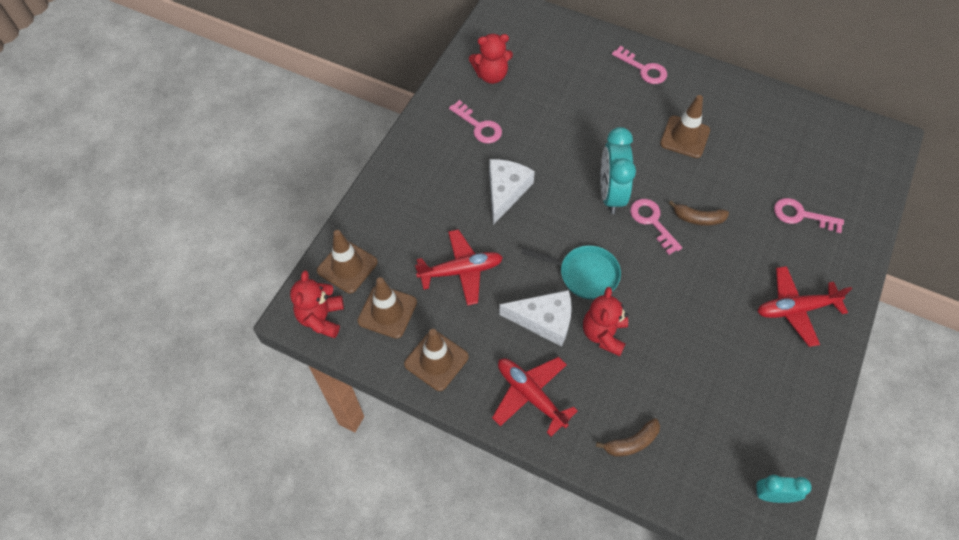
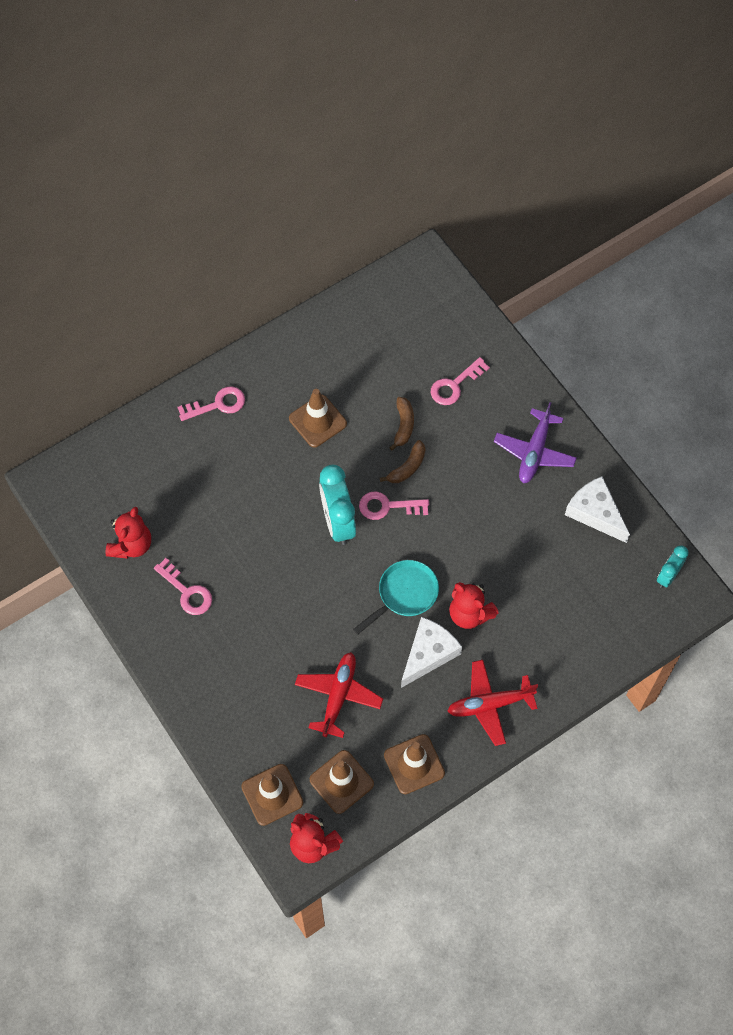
camera: 60 degrees left, 5 degrees up
pink key [449,100,502,143] -> pink key turned 60 degrees clockwise [154,558,212,615]
white cheese [489,159,535,225] -> white cheese moved to [565,476,630,543]
brown banana [596,418,660,457] -> brown banana moved to [389,397,414,450]
turquoise clock [600,127,636,214] -> turquoise clock turned 45 degrees clockwise [319,465,356,545]
red plane [757,266,852,347] -> purple plane [494,402,577,483]

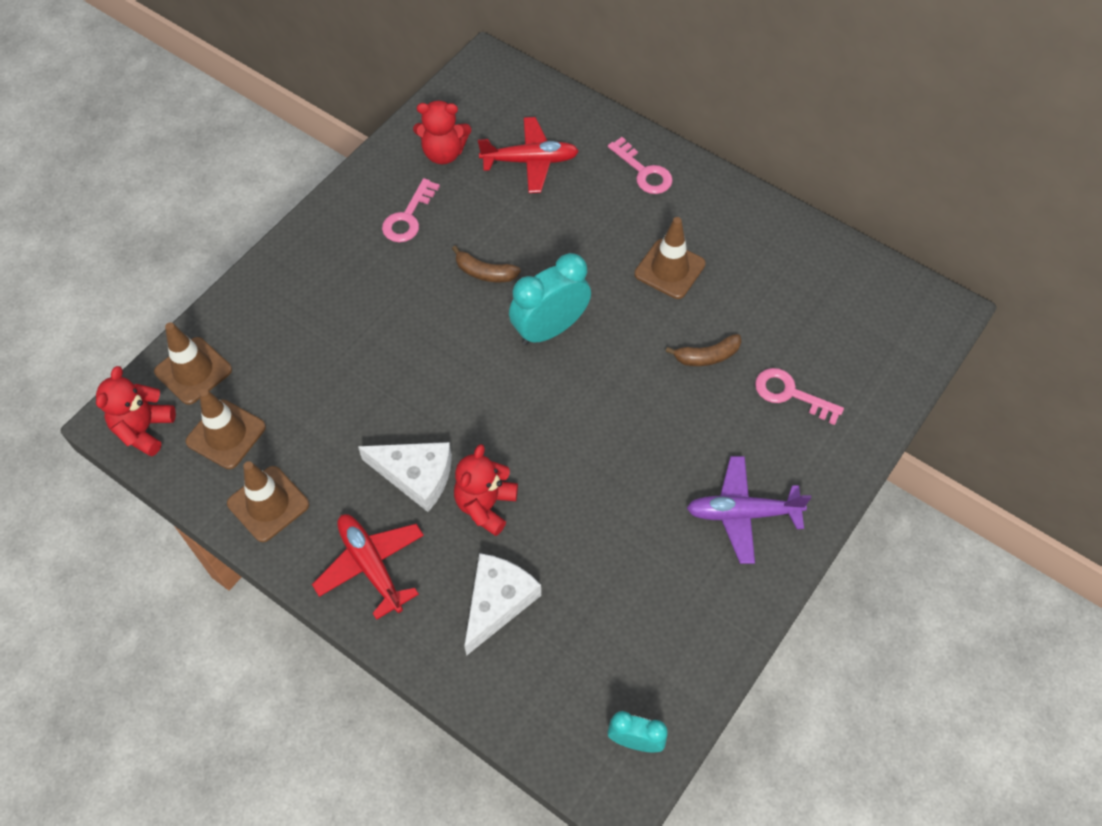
camera: 70 degrees right, 5 degrees down
red plane [295,652,383,738] -> red plane moved to [478,117,579,193]
turquoise pan [353,560,439,635] -> none
pink key [359,492,429,520] -> none
brown banana [380,440,425,483] -> brown banana moved to [452,246,521,282]
white cheese [565,476,630,543] -> white cheese moved to [464,553,541,656]

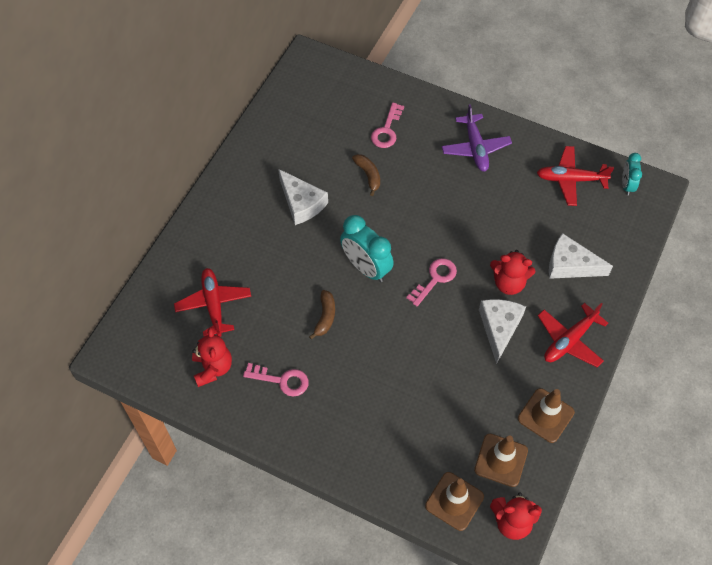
camera: 100 degrees left, 0 degrees up
pink key [608,137,673,194] -> pink key moved to [406,258,457,306]
brown traffic cone [634,217,706,299] -> white cheese [278,169,328,225]
none -> red plane [537,146,614,206]

